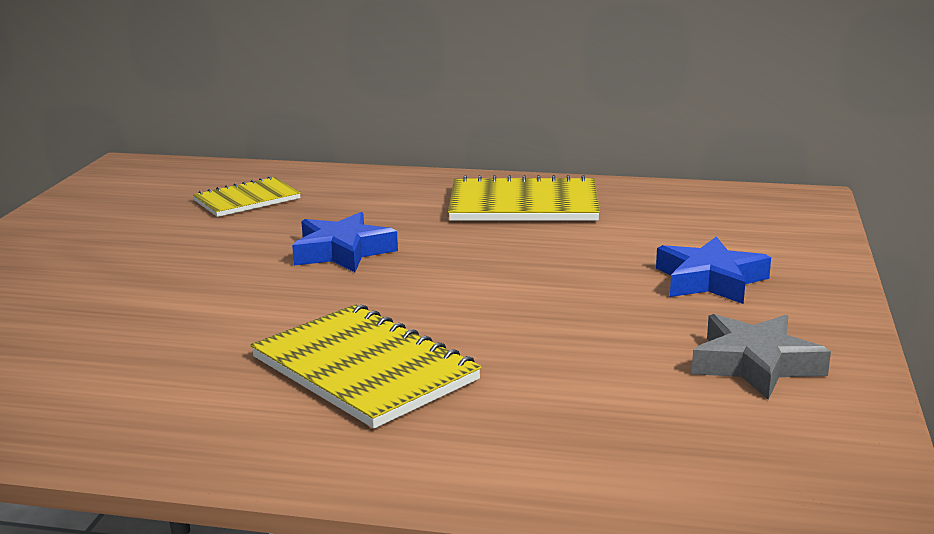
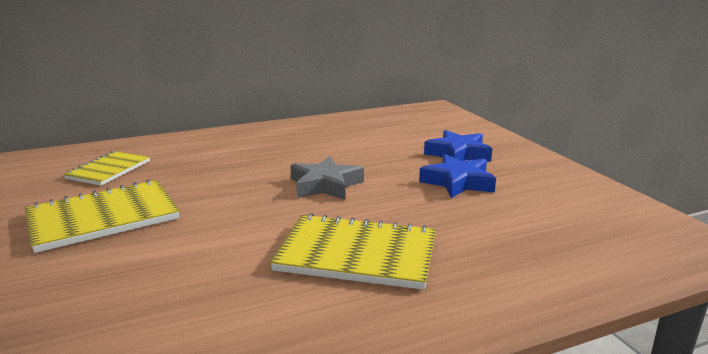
camera: 35 degrees left, 0 degrees up
blue star [292,212,398,272] -> blue star moved to [419,154,496,198]
yellow notebook [448,175,600,221] -> yellow notebook moved to [25,179,179,253]
grey star [692,314,831,400] -> grey star moved to [290,156,364,200]

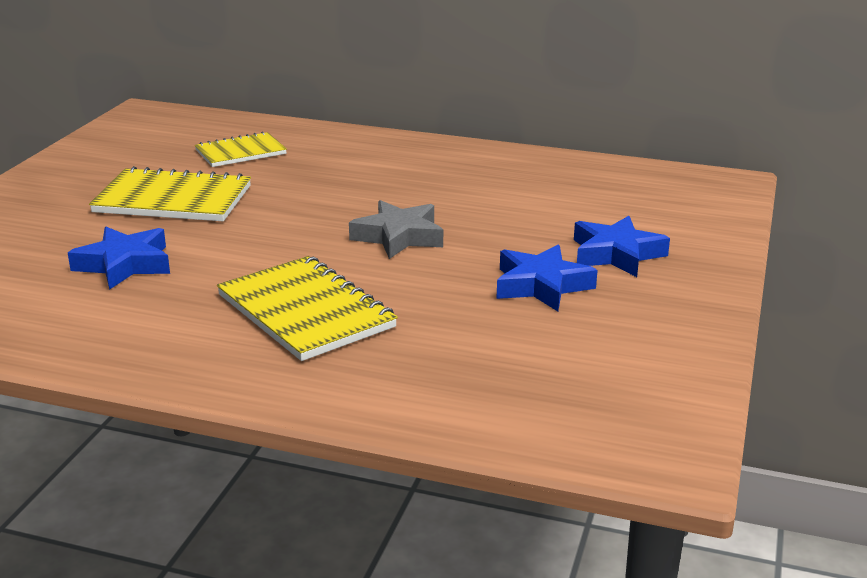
camera: 40 degrees right, 5 degrees up
none -> blue star [68,227,170,290]

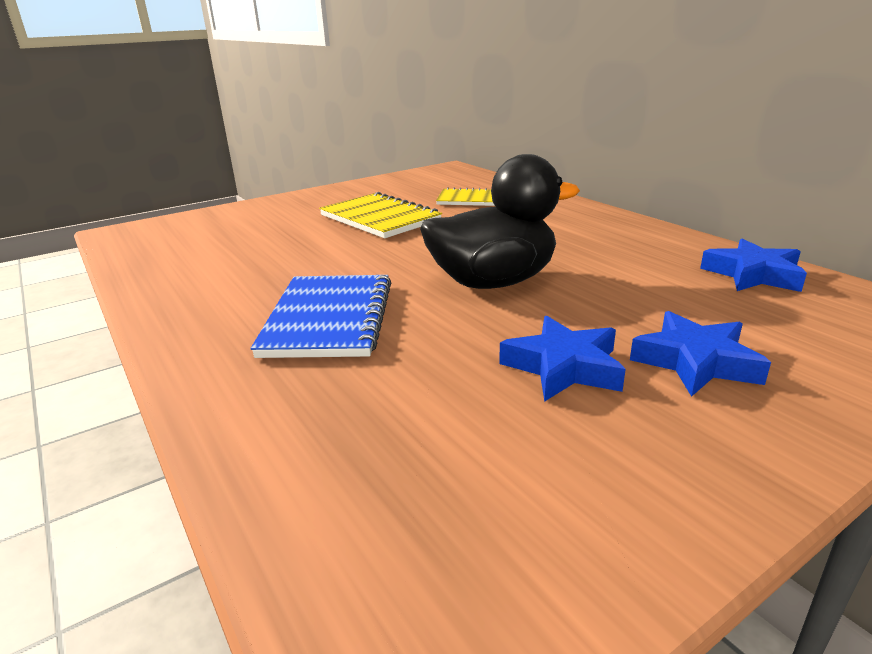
camera: 40 degrees right, 0 degrees up
blue star [68,227,170,290] -> blue star moved to [700,239,807,292]
yellow notebook [217,256,398,361] -> blue notebook [251,275,391,358]
grey star [349,200,443,259] -> black duck [420,154,580,289]

